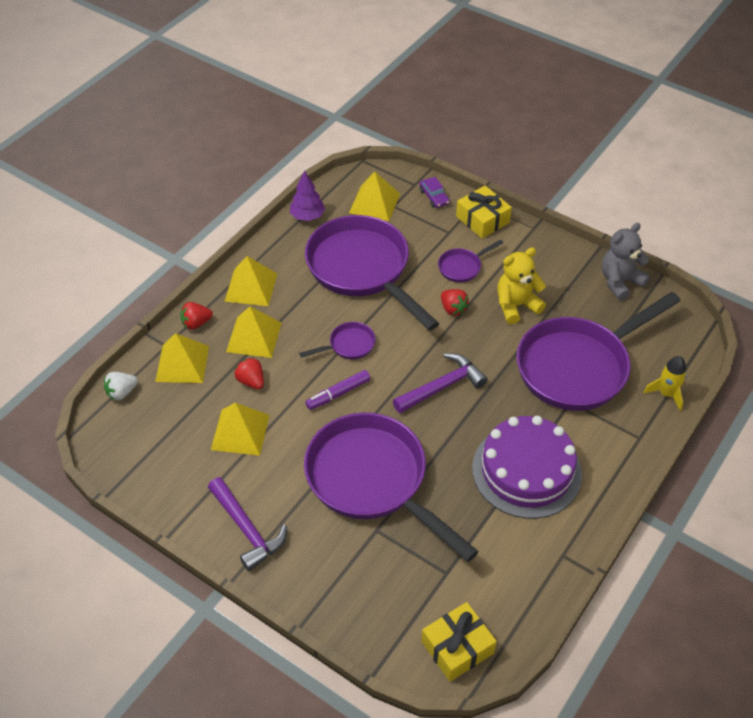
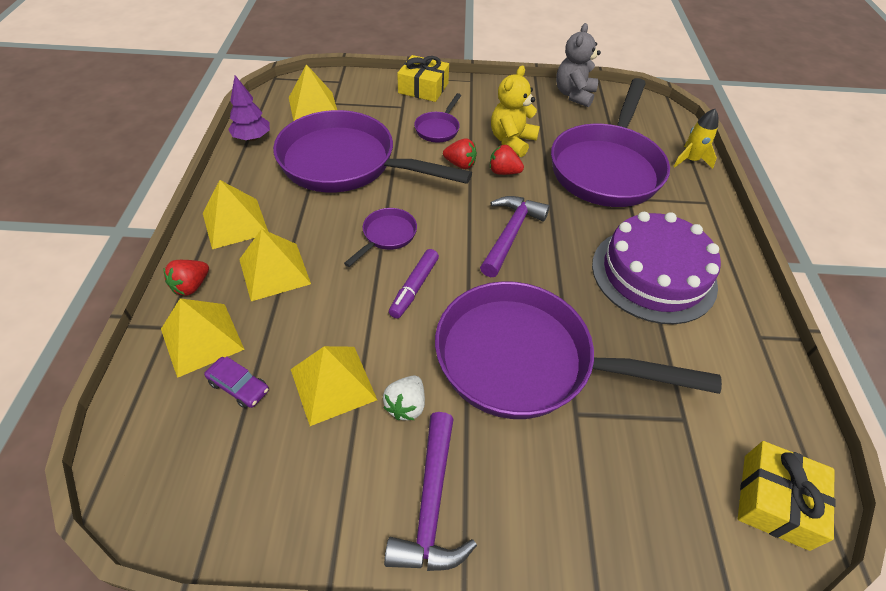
camera: 35 degrees left, 0 degrees up
white strawberry [104,372,138,400] -> white strawberry moved to [383,376,425,420]
purple hammer [208,477,287,571] -> purple hammer turned 75 degrees clockwise [384,412,477,571]
red strawberry [235,357,264,389] -> red strawberry moved to [490,145,524,175]
purple car [419,177,450,208] -> purple car moved to [204,356,269,408]

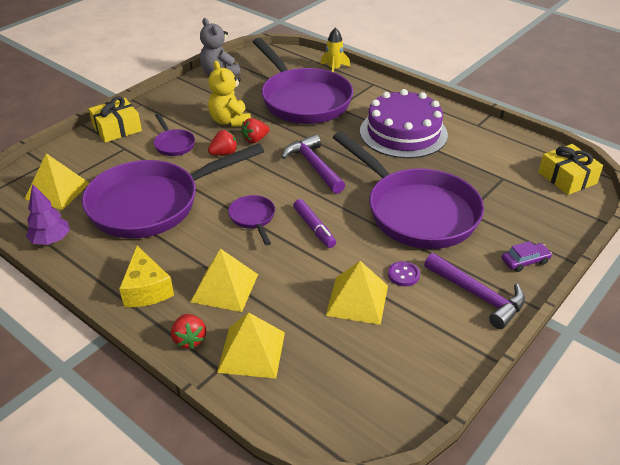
camera: 50 degrees left, 10 degrees down
yellow pyramid [203,180,268,249] -> yellow cheese [119,246,174,307]
purple car [204,356,269,408] -> purple car moved to [502,241,552,272]
white strawberry [383,376,425,420] -> purple button [388,261,420,286]
purple pan [435,281,722,419] -> purple pan turned 90 degrees counterclockwise [333,132,484,249]

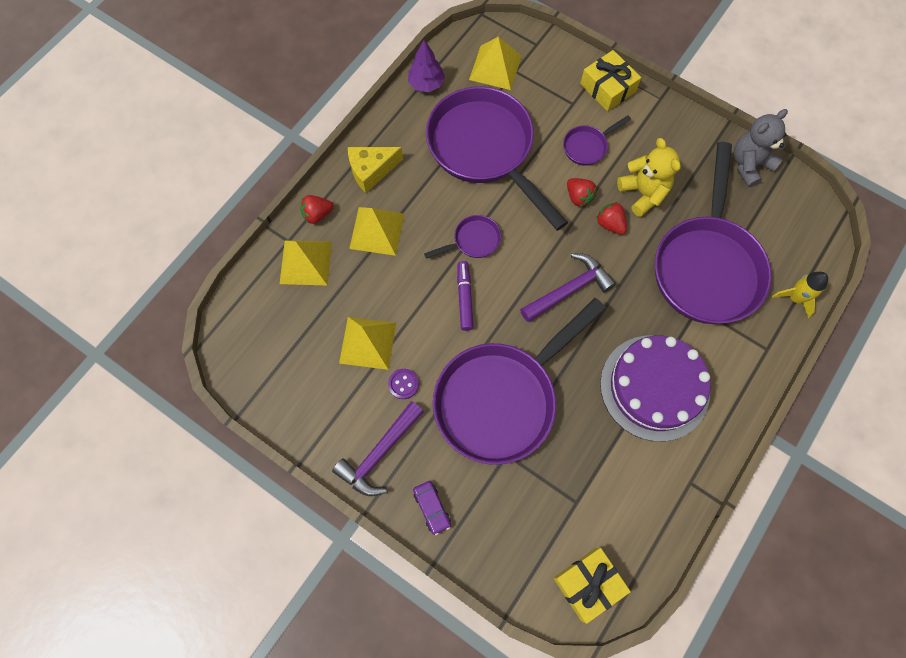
camera: 85 degrees right, 30 degrees up
yellow teddy bear [208,61,251,127] -> yellow teddy bear turned 90 degrees clockwise [617,138,681,217]
purple pan [253,38,353,124] -> purple pan turned 45 degrees counterclockwise [655,142,772,324]
purple marker [293,199,336,248] -> purple marker turned 120 degrees clockwise [457,261,474,331]

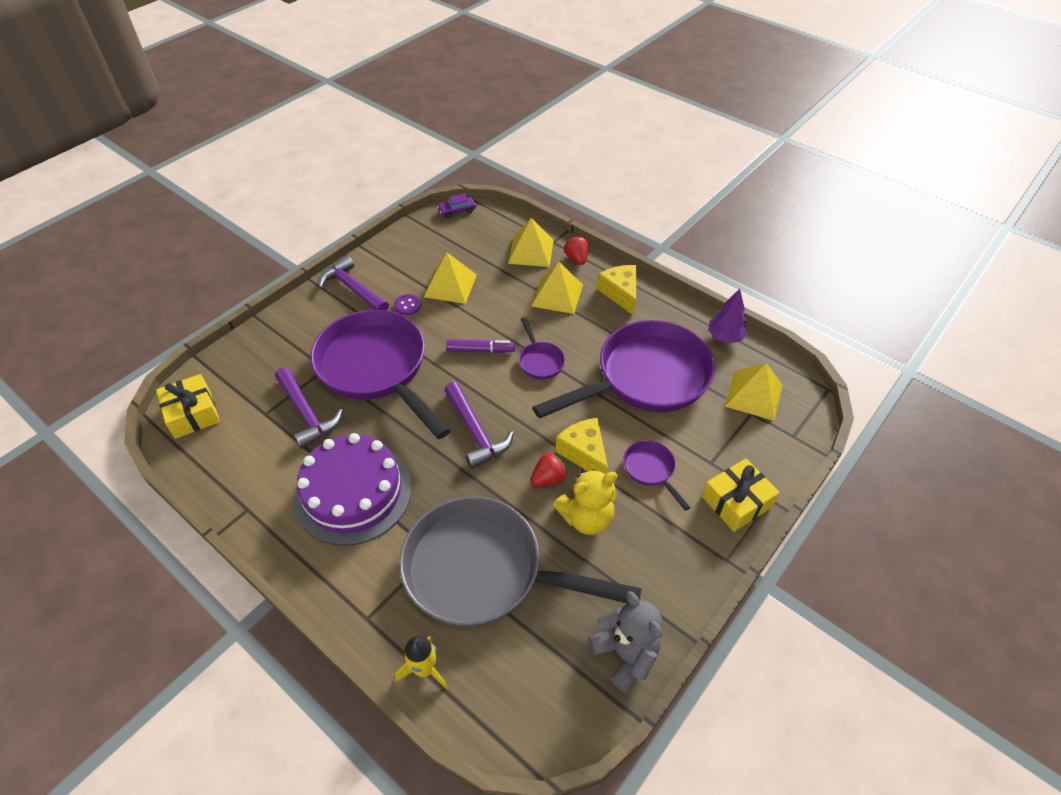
camera: 95 degrees right, 20 degrees down
purple car [413,481,451,535] -> purple car moved to [437,193,476,218]
red strawberry [567,178,597,207] -> yellow cheese [556,418,608,475]
purple pan [655,142,772,324] -> grey pan [399,496,642,627]
none -> purple hammer [275,367,343,449]

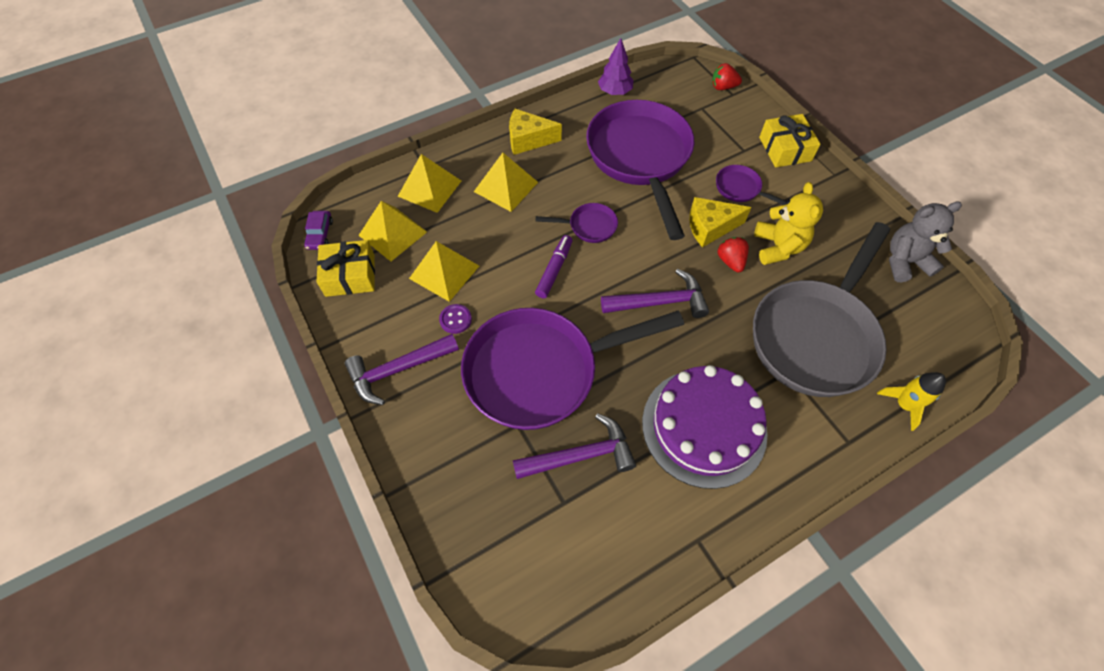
camera: 70 degrees left, 10 degrees up
yellow gift [156,374,220,439] -> yellow gift moved to [317,240,375,297]
red strawberry [564,236,589,265] -> red strawberry moved to [712,63,742,90]
purple pan [623,440,691,511] -> purple pan turned 45 degrees clockwise [716,165,787,205]
yellow pyramid [725,363,782,421] -> yellow pyramid moved to [359,201,427,262]

